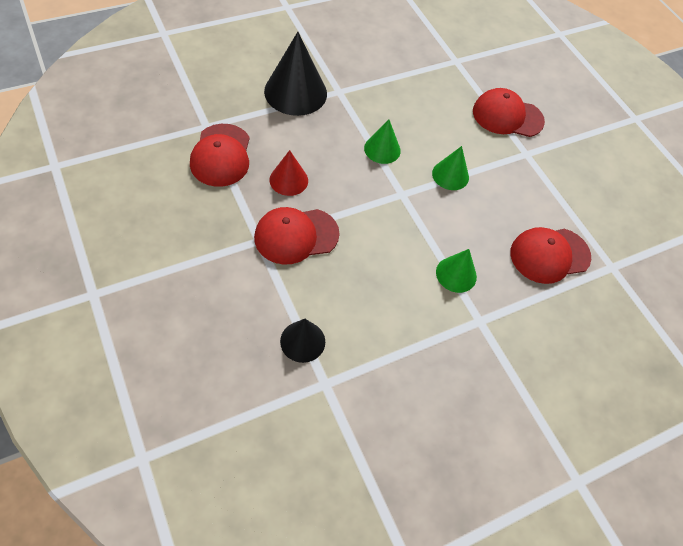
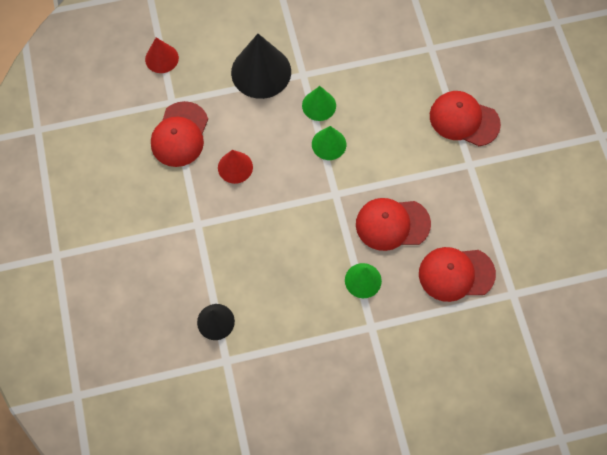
camera: 20 degrees right, 10 degrees up
red cap [254,207,339,265] -> red cap moved to [356,198,431,251]
green cone [432,146,469,190] -> green cone moved to [302,86,336,121]
none -> red cone [145,37,179,73]

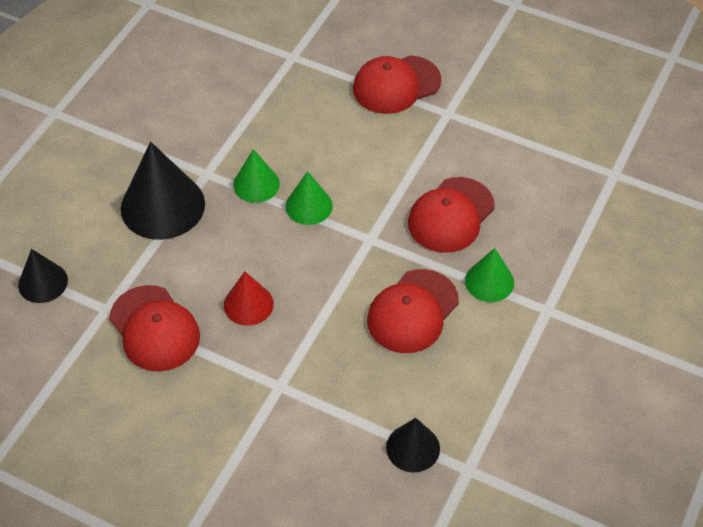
camera: 50 degrees left, 15 degrees down
red cone [145,37,179,73] -> black cone [18,249,68,303]
red cap [419,247,496,302] -> red cap moved to [367,269,459,353]

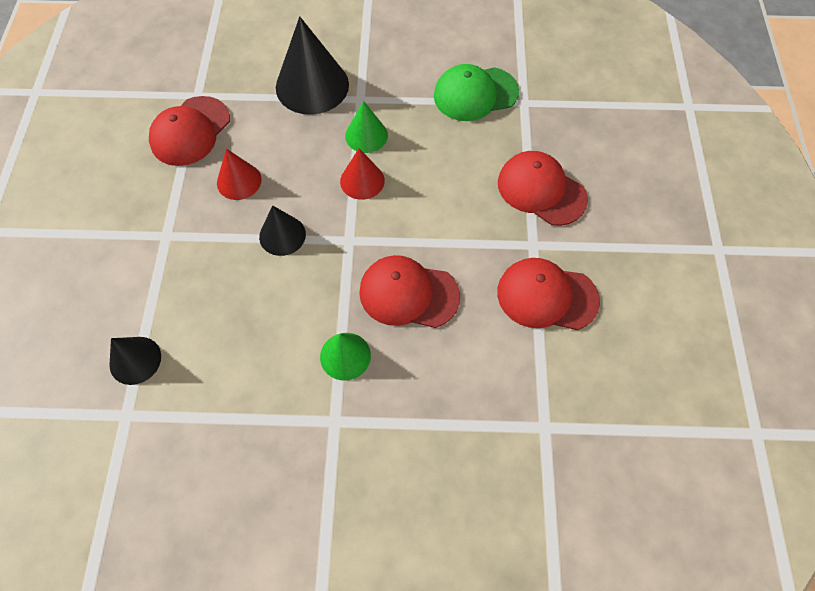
camera: 65 degrees right, 10 degrees up
black cone [18,249,68,303] -> black cone moved to [259,205,306,256]
green cone [286,171,333,225] -> red cone [340,148,385,200]
red cap [367,269,459,353] -> red cap moved to [497,258,600,330]
none -> green cap [434,64,519,121]

